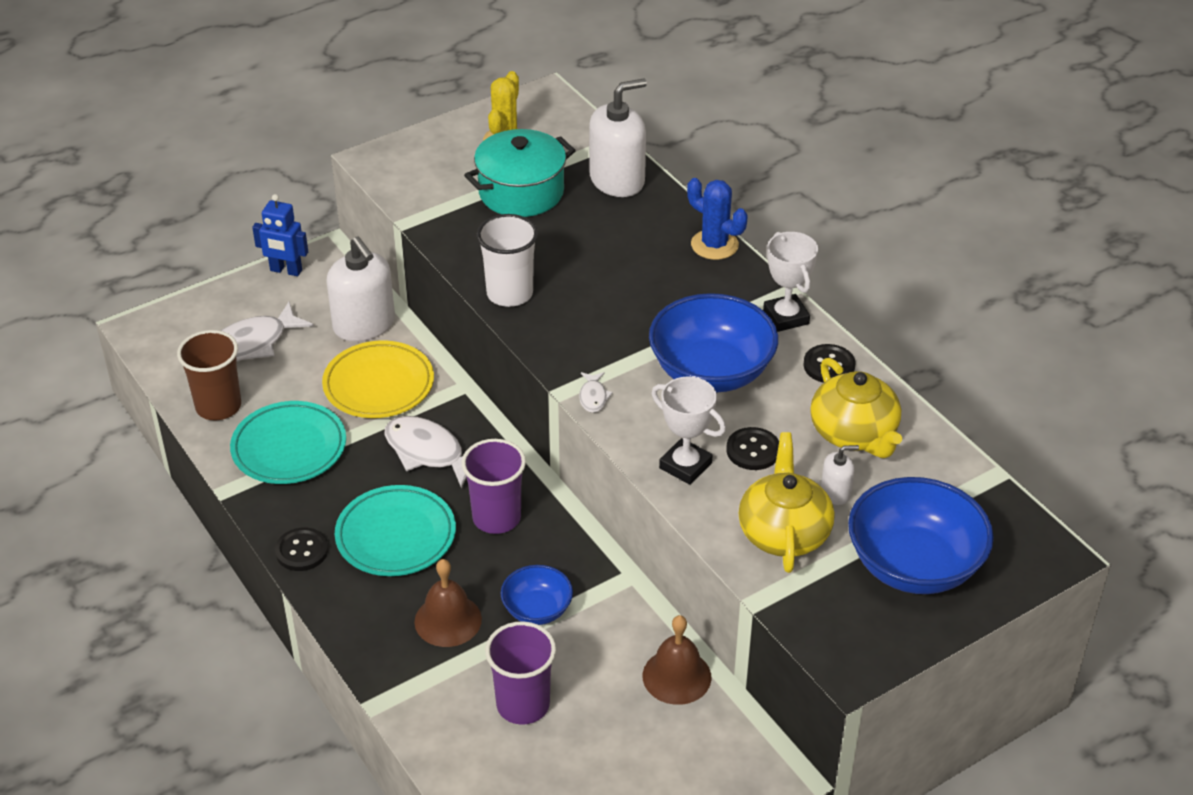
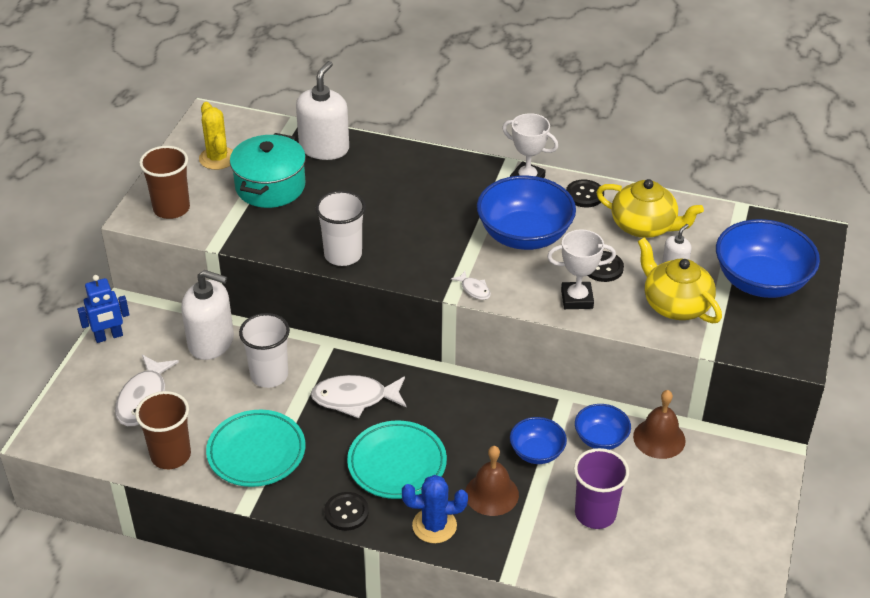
camera: 40 degrees left, 0 degrees up
yellow plate [322,340,434,418] -> white cup [239,313,290,388]
purple cup [462,439,526,534] -> none
blue cactus [687,178,748,260] -> blue cactus moved to [402,475,468,543]
none -> brown cup [139,146,190,219]
none -> blue bowl [575,404,631,450]

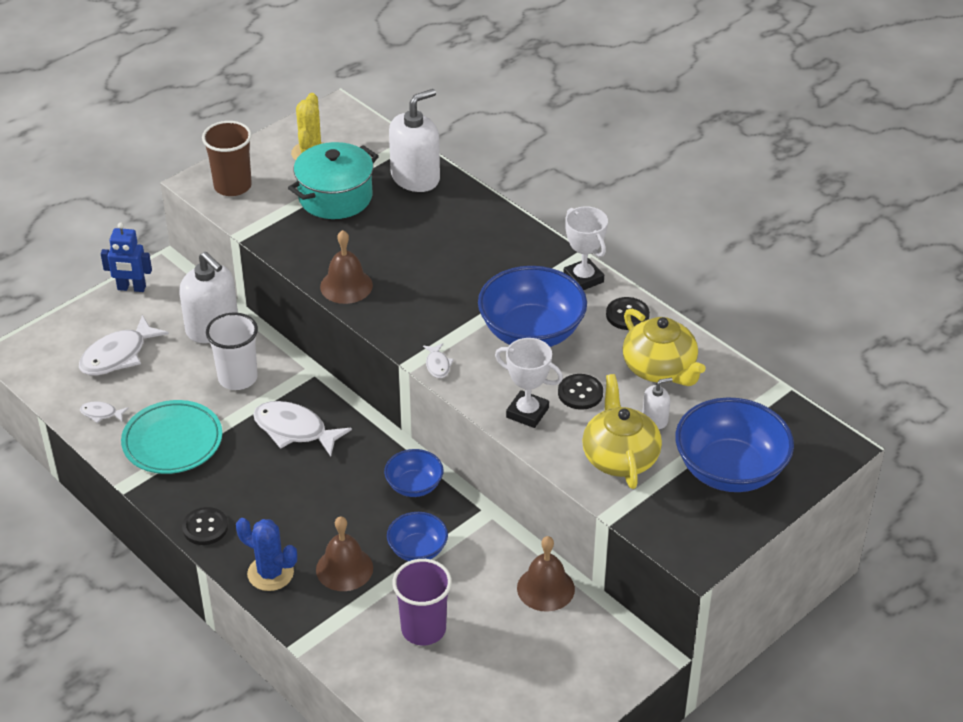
camera: 30 degrees right, 0 degrees up
brown cup [135,391,191,469] -> white fish [80,402,129,423]
white cup [315,190,366,266] -> brown bell [320,230,373,304]
turquoise plate [347,420,447,499] -> none
blue bowl [575,404,631,450] -> blue bowl moved to [384,449,444,497]

